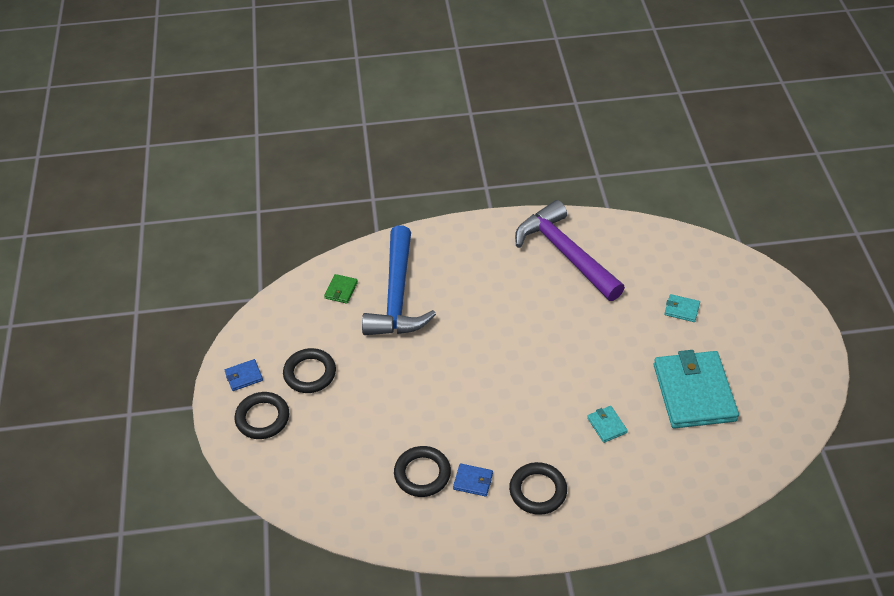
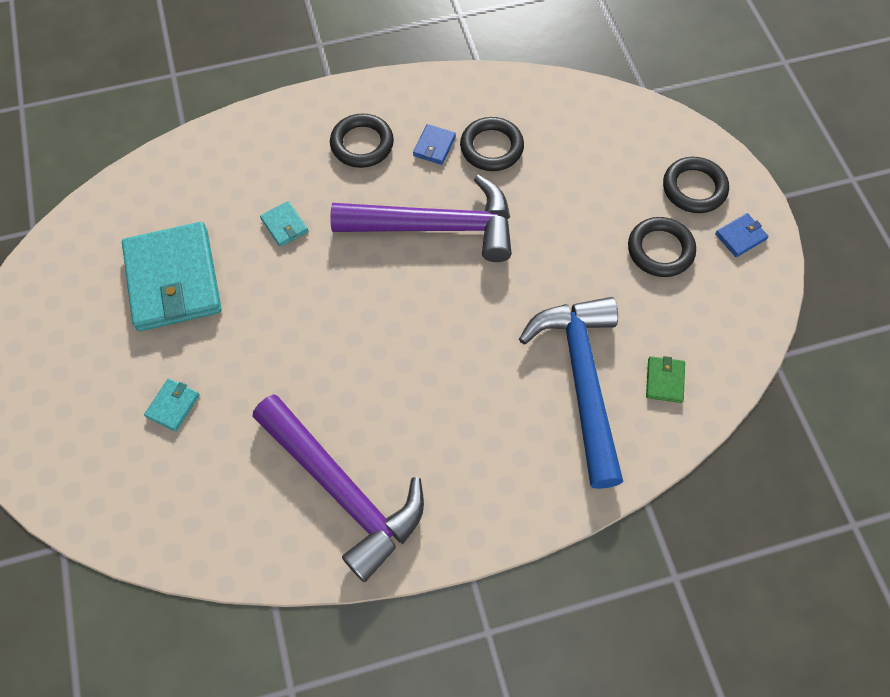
camera: 170 degrees right, 15 degrees up
blue wallet [453,464,493,497] -> blue wallet turned 75 degrees counterclockwise [413,124,456,165]
turquoise wallet [665,294,700,322] -> turquoise wallet turned 75 degrees counterclockwise [144,378,200,431]
none -> purple hammer [330,175,512,262]

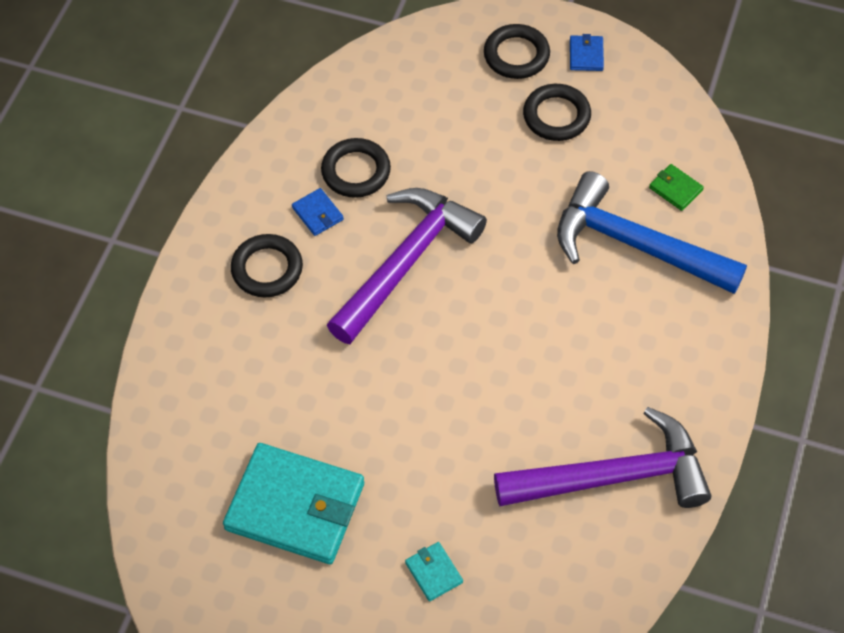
camera: 55 degrees left, 5 degrees down
turquoise wallet [260,201,308,247] -> none

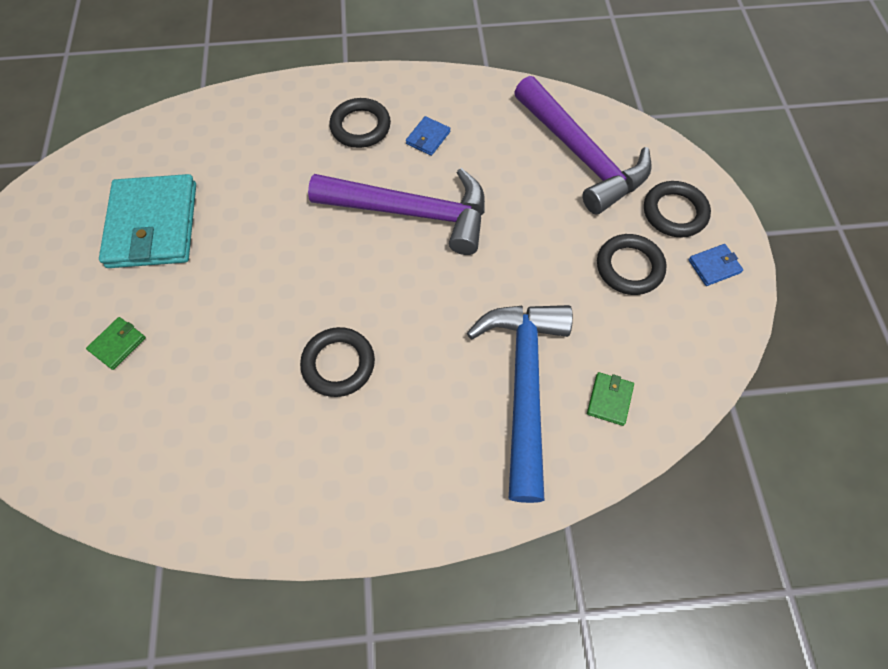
camera: 65 degrees right, 5 degrees up
black ring [321,138,391,198] -> black ring moved to [300,327,375,397]
turquoise wallet [405,542,463,601] -> green wallet [86,317,146,370]
purple hammer [494,407,711,508] -> purple hammer moved to [514,76,652,215]

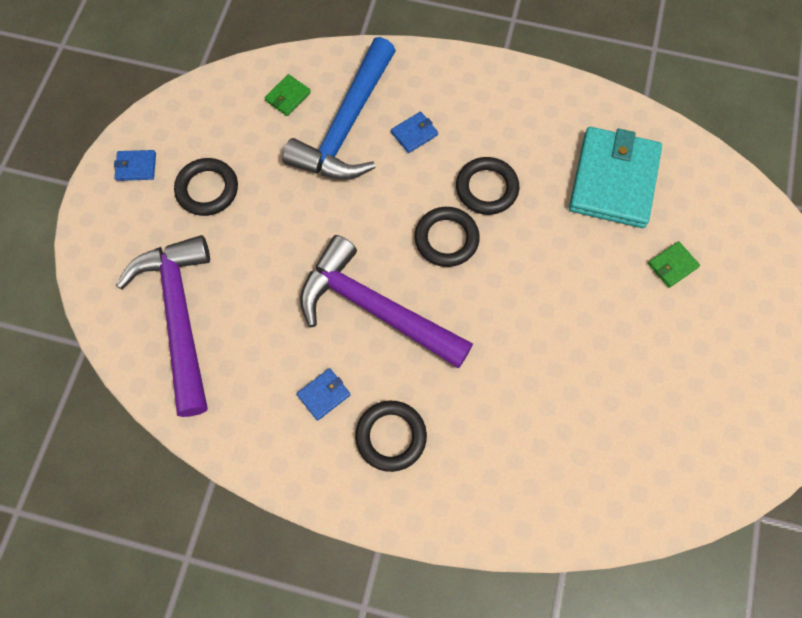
camera: 160 degrees left, 5 degrees up
turquoise wallet [99,174,196,268] -> turquoise wallet moved to [569,127,662,228]
black ring [644,181,711,237] -> black ring moved to [415,207,480,267]
none -> blue wallet [391,111,438,153]

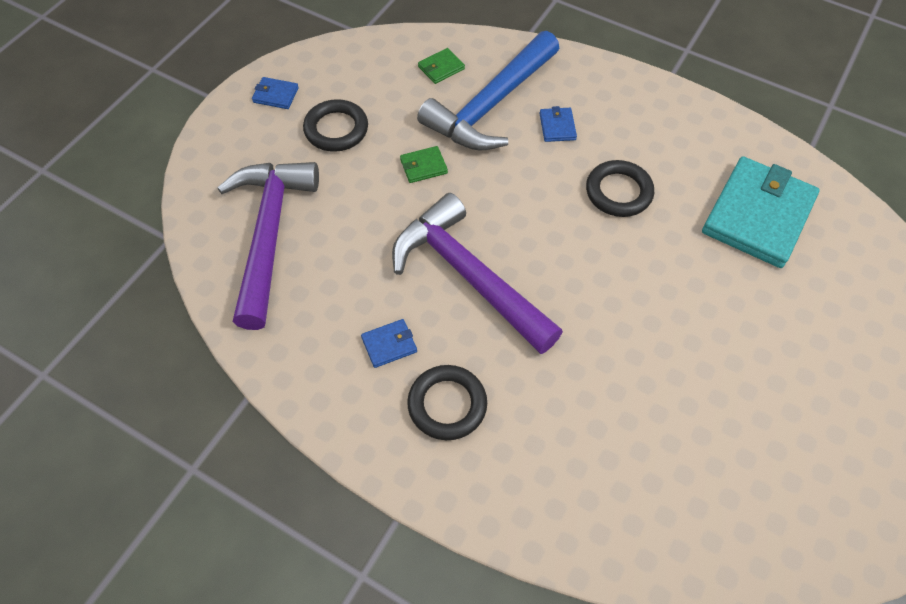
camera: 15 degrees right, 10 degrees down
blue wallet [391,111,438,153] -> blue wallet turned 75 degrees counterclockwise [539,106,577,142]
black ring [415,207,480,267] -> none
green wallet [648,241,700,288] -> green wallet moved to [400,146,448,183]

